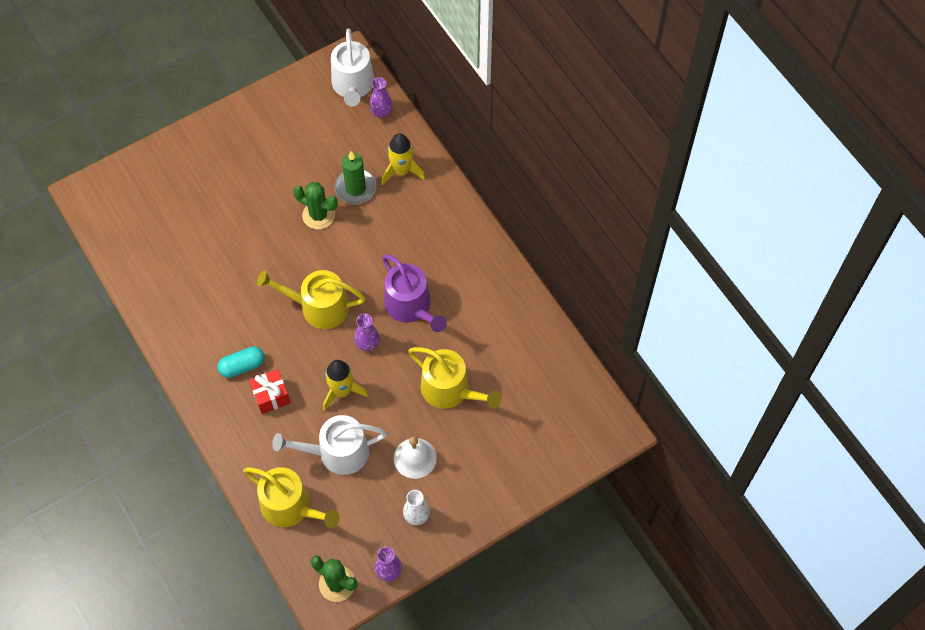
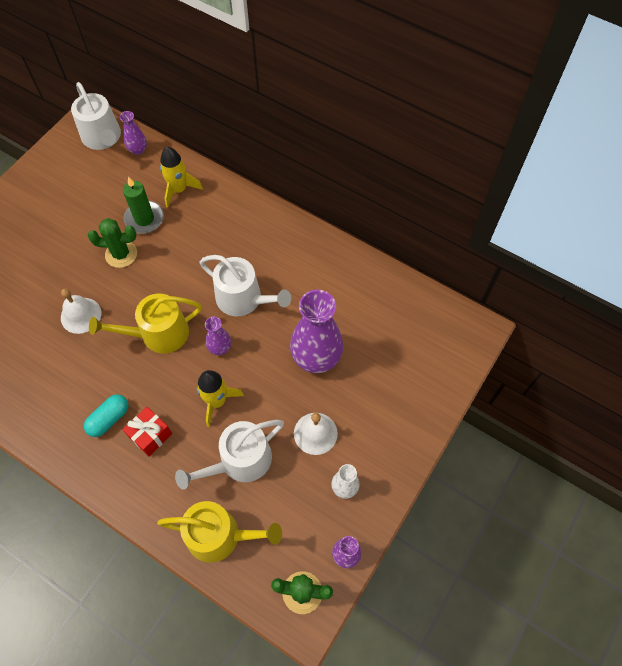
camera: 25 degrees left, 0 degrees up
purple watering can [382,254,447,332] -> white watering can [200,255,291,316]
yellow watering can [408,347,501,409] -> purple vase [290,290,343,373]
none -> white bell [61,288,101,334]

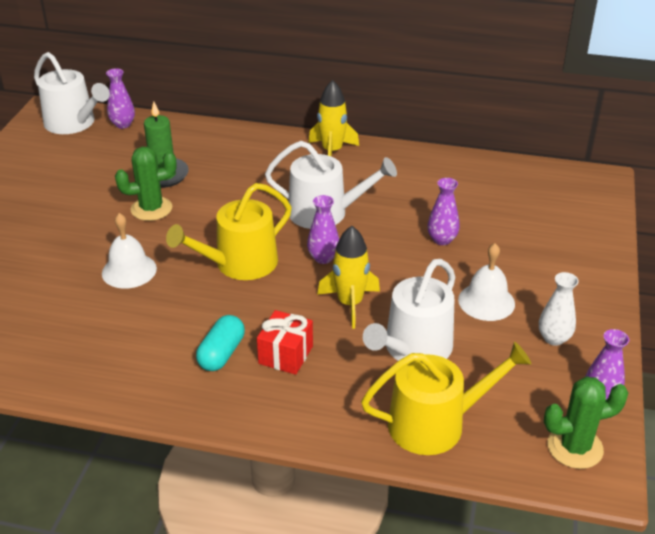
camera: 20 degrees left, 25 degrees down
yellow rocket [160,147,203,208] -> yellow rocket moved to [308,80,359,157]
purple vase [290,290,343,373] -> purple vase [427,178,460,245], size x0.49

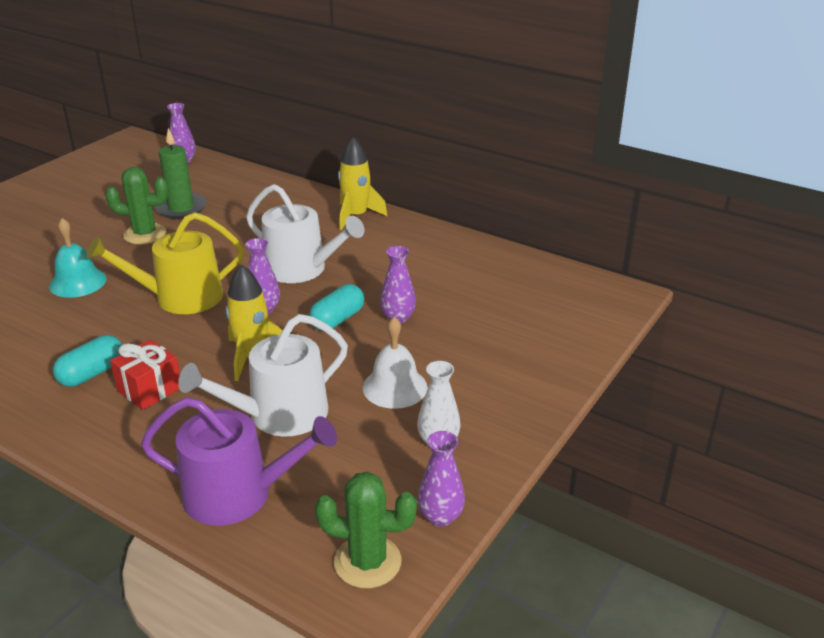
camera: 20 degrees right, 5 degrees down
white watering can [34,52,110,134] -> none
white bell [102,213,157,289] -> turquoise bell [49,218,107,298]
yellow watering can [361,342,531,455] -> purple watering can [141,397,337,526]
none -> turquoise capsule [309,284,364,331]

